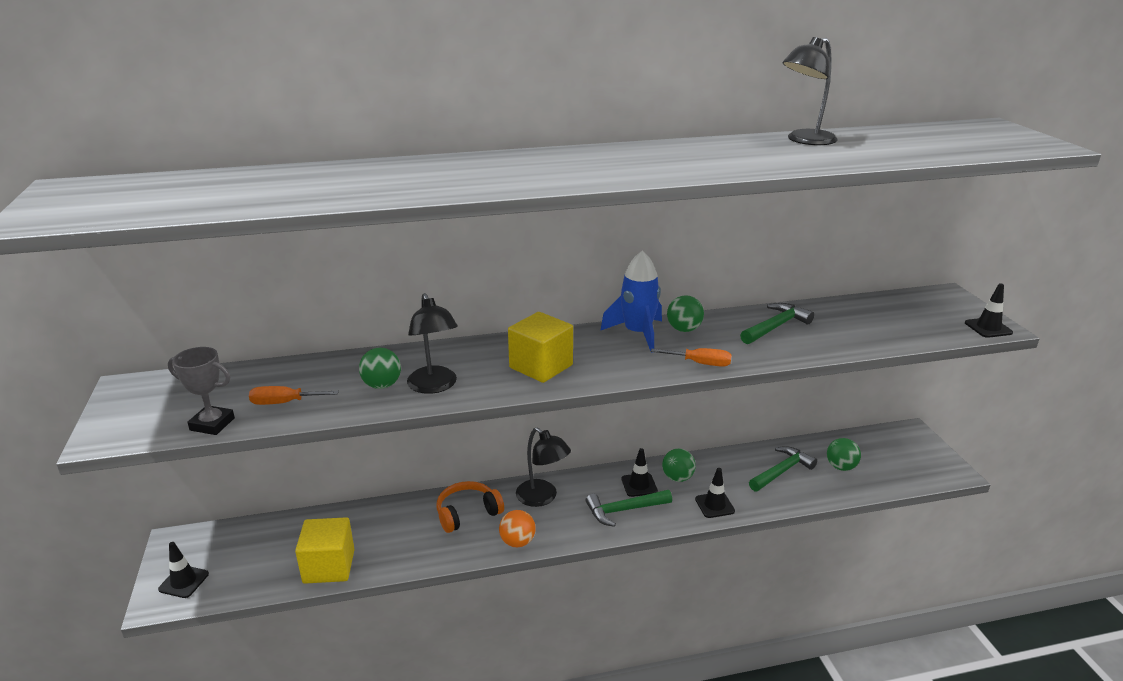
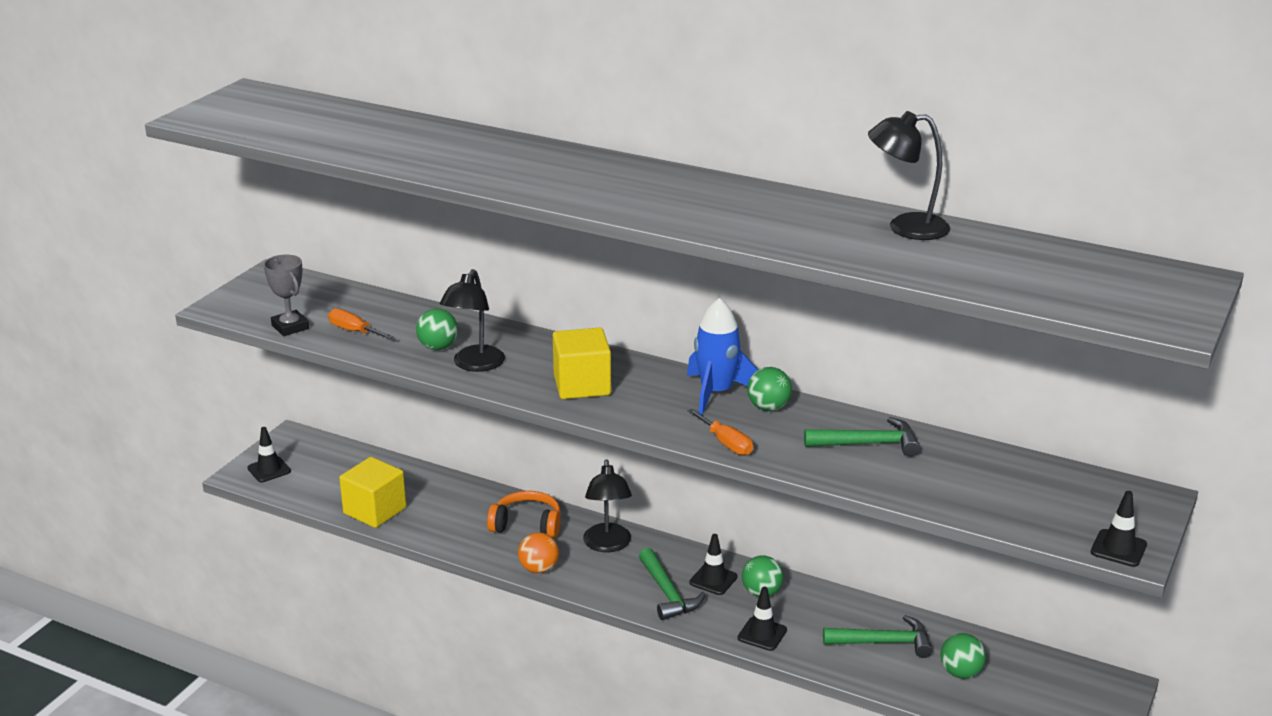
camera: 40 degrees right, 0 degrees up
green hammer [586,490,672,527] -> green hammer turned 135 degrees counterclockwise [639,548,706,620]

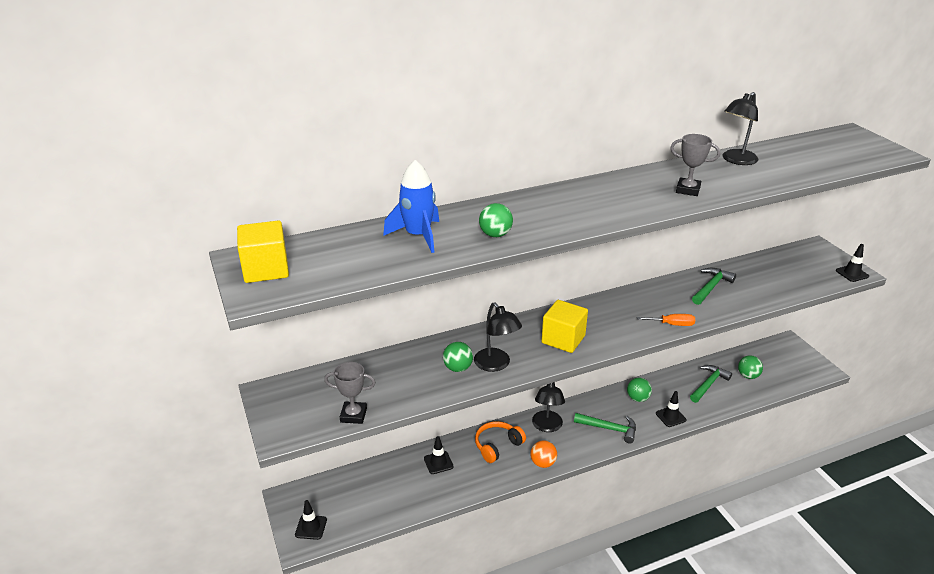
camera: 50 degrees left, 5 degrees up
orange screwdriver [328,308,394,339] -> none
yellow cube [339,457,406,528] -> yellow cube moved to [237,220,289,283]
black lamp [583,459,632,552] -> black lamp turned 60 degrees clockwise [532,382,565,432]
blue rocket [687,298,758,415] -> blue rocket moved to [383,160,439,253]
black traffic cone [689,534,738,595] -> black traffic cone moved to [424,436,454,474]
green ball [747,367,792,411] -> green ball moved to [479,203,513,237]
none -> grey trophy [670,134,720,196]

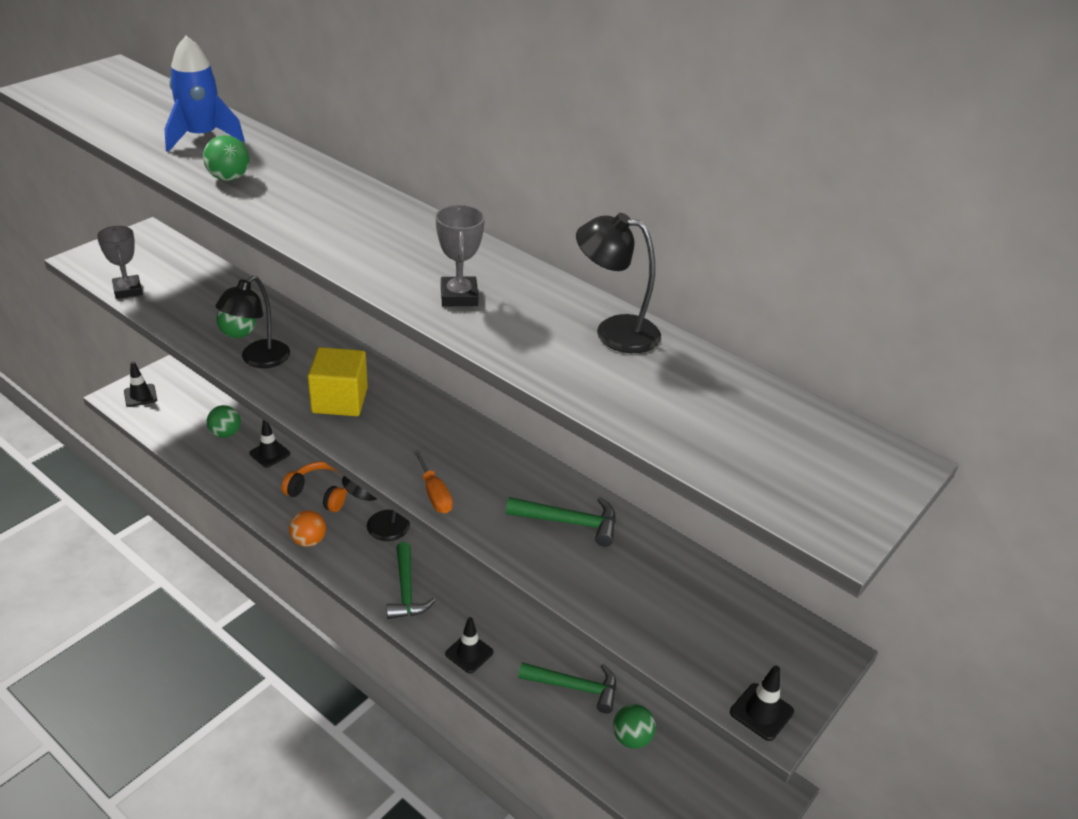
camera: 60 degrees right, 5 degrees up
yellow cube [237,220,289,283] -> none
green ball [627,377,652,402] -> green ball moved to [207,405,241,438]

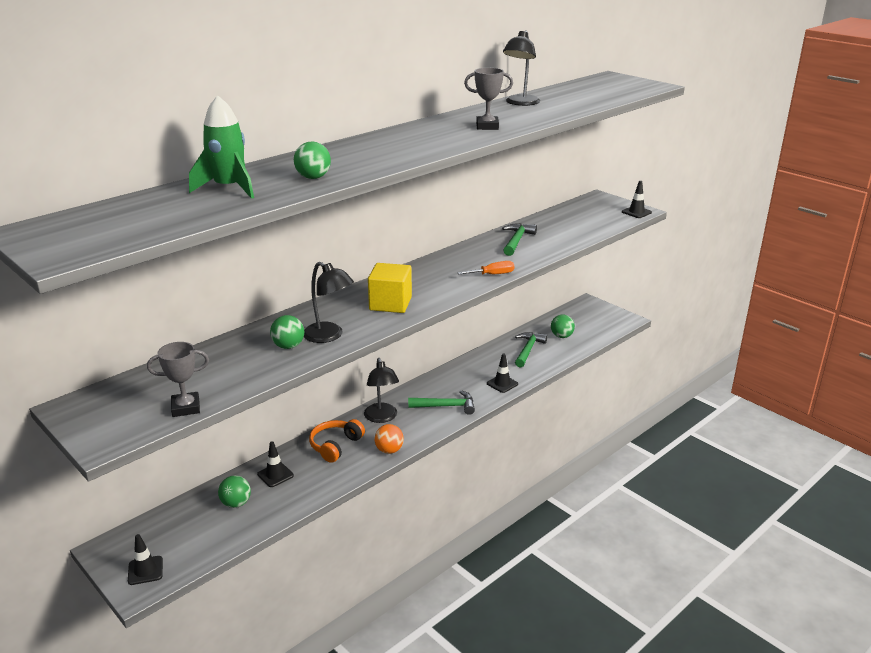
camera: 80 degrees left, 10 degrees down
blue rocket [165,36,245,152] -> green rocket [189,95,254,199]

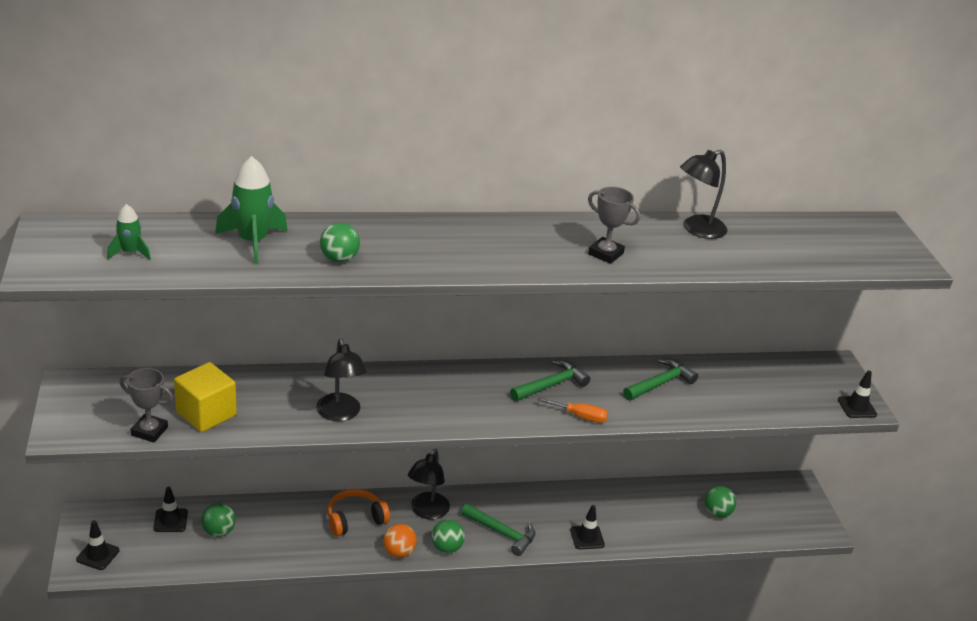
camera: 30 degrees right, 5 degrees up
black traffic cone [257,441,294,487] -> black traffic cone moved to [153,487,188,532]
green ball [270,315,304,349] -> green ball moved to [432,519,465,553]
yellow cube [368,263,412,313] -> yellow cube moved to [174,362,237,432]
green hammer [515,332,547,367] -> green hammer moved to [510,360,590,401]
none -> green rocket [107,204,151,260]

